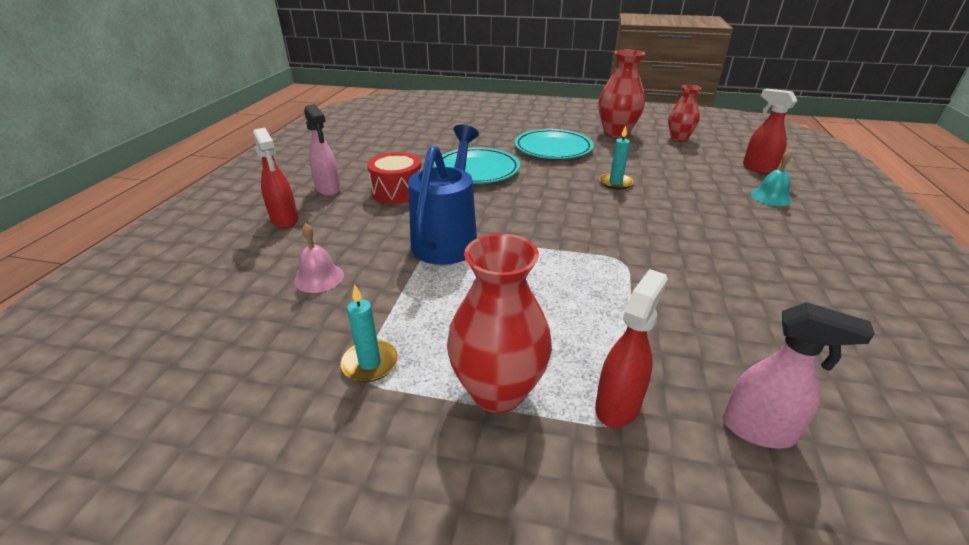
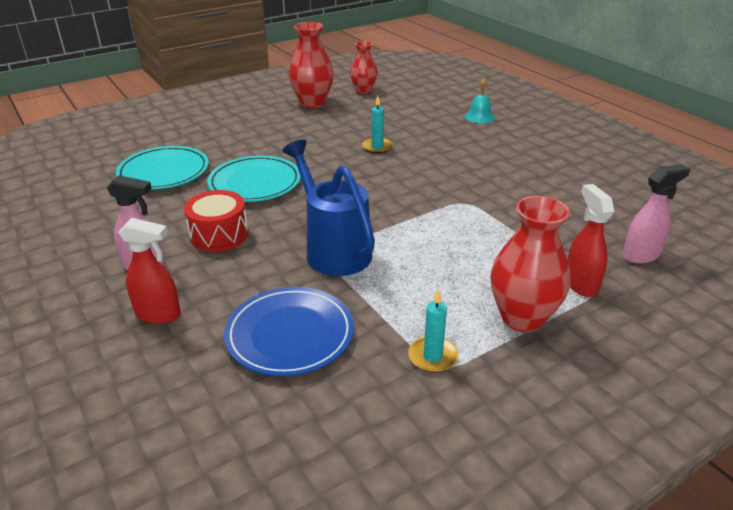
camera: 45 degrees left, 0 degrees up
pink bell [294,223,344,293] -> blue plate [224,287,354,376]
turquoise plate [515,129,594,159] -> turquoise plate moved to [116,146,209,190]
red spray bottle [743,89,797,174] -> none

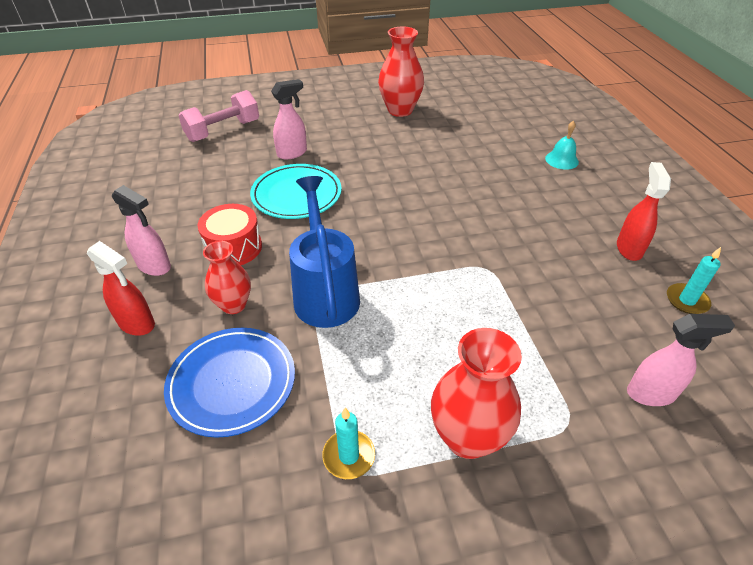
camera: 20 degrees right, 10 degrees up
turquoise plate [116,146,209,190] -> none
red vase [350,41,378,94] -> red vase moved to [203,241,251,314]
turquoise candle [362,96,393,154] -> turquoise candle moved to [667,247,721,314]
red spray bottle [568,184,615,297] -> red spray bottle moved to [617,162,671,261]
none -> pink dumbbell [178,90,259,142]
none -> pink spray bottle [271,79,307,160]

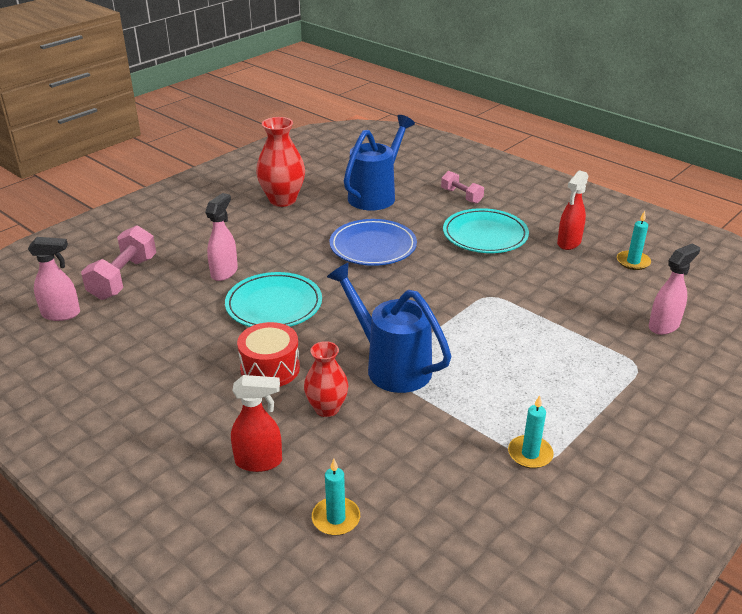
camera: 35 degrees left, 10 degrees down
pink spray bottle [112,185,171,276] -> pink spray bottle moved to [28,237,80,321]
blue plate [164,328,295,438] -> blue plate moved to [330,219,417,266]
red vase [431,328,522,459] -> none
turquoise bell [545,121,579,170] -> pink dumbbell [441,171,484,204]
red spray bottle [617,162,671,261] -> red spray bottle turned 120 degrees counterclockwise [557,170,588,250]
none -> turquoise candle [312,459,360,536]
none -> blue watering can [344,115,415,210]
none -> turquoise plate [443,208,529,253]

